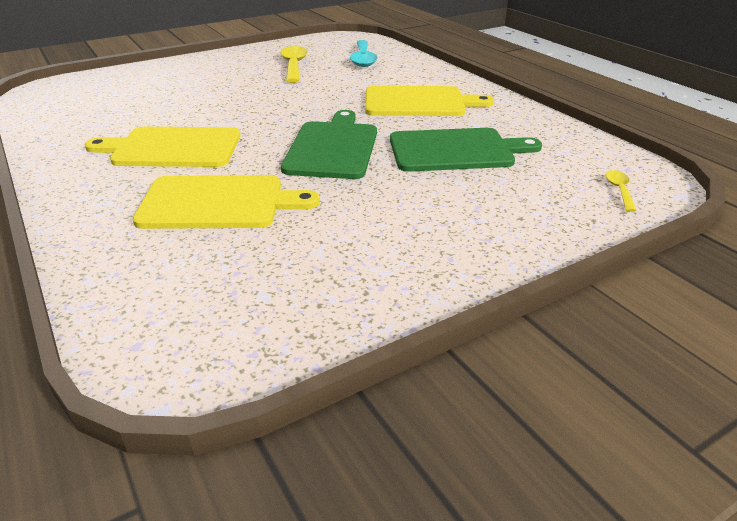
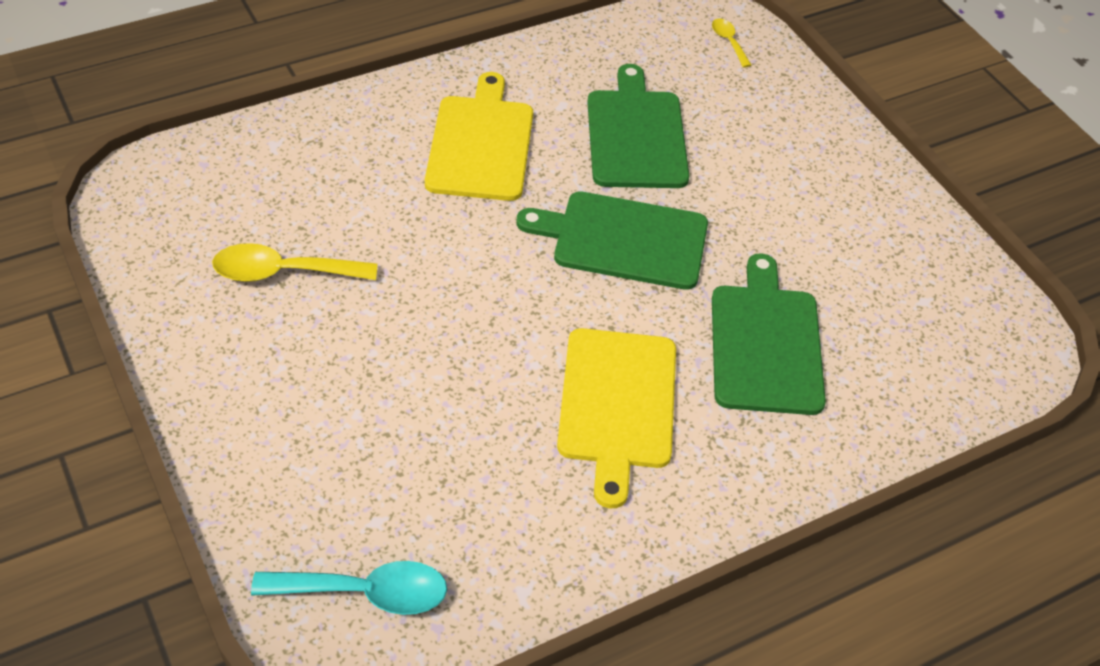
camera: 90 degrees left, 15 degrees up
yellow cutting board [133,175,320,229] -> green cutting board [712,254,826,415]
turquoise spoon [350,40,378,67] -> turquoise spoon moved to [251,561,447,615]
yellow spoon [606,170,637,212] -> yellow spoon turned 60 degrees clockwise [712,18,751,68]

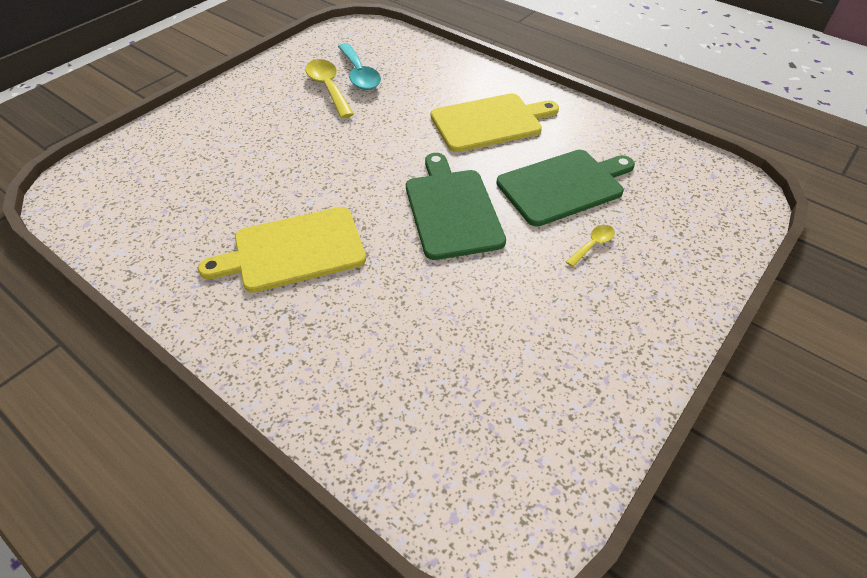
camera: 70 degrees right, 0 degrees up
turquoise spoon [251,561,447,615] -> turquoise spoon moved to [338,43,381,90]
yellow spoon [712,18,751,68] -> yellow spoon moved to [566,225,615,267]
green cutting board [712,254,826,415] -> none

